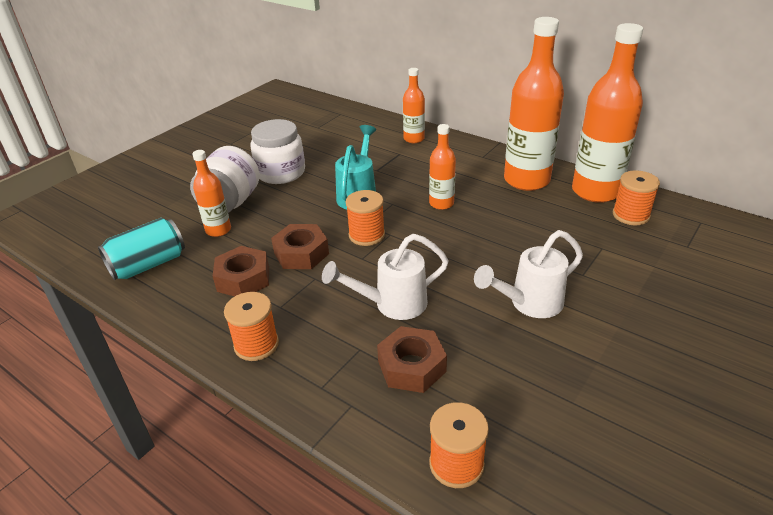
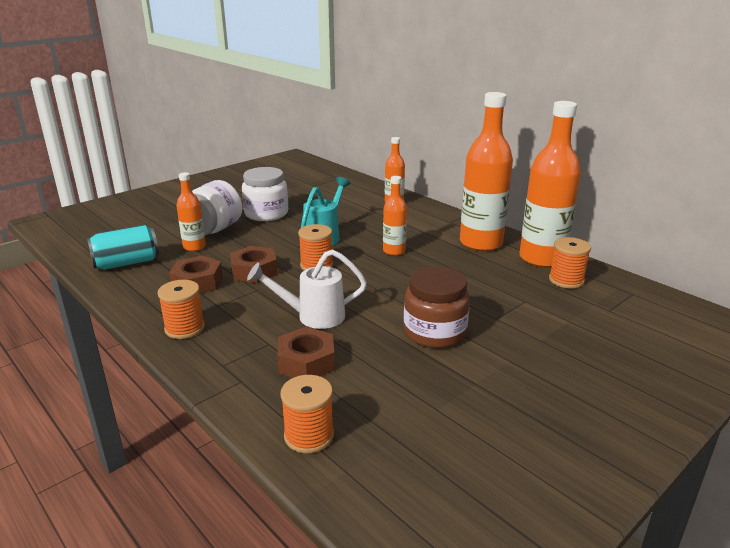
camera: 10 degrees right, 10 degrees down
white watering can [474,230,583,318] -> brown jar [404,266,470,348]

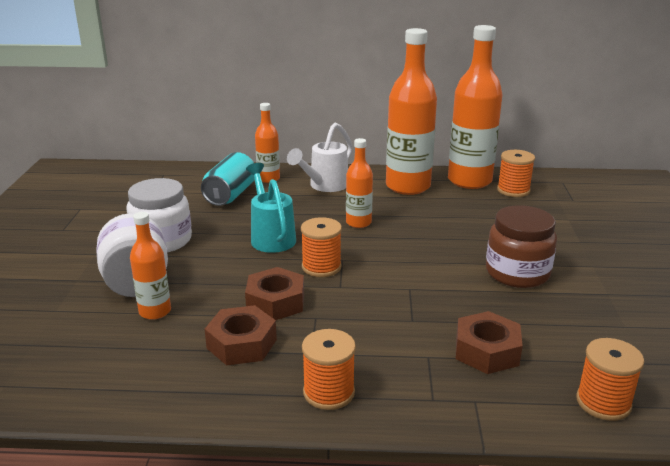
camera: 45 degrees left, 0 degrees up
turquoise can [87,225,159,270] -> turquoise can moved to [201,152,255,206]
white watering can [247,249,367,329] -> white watering can moved to [287,123,353,192]

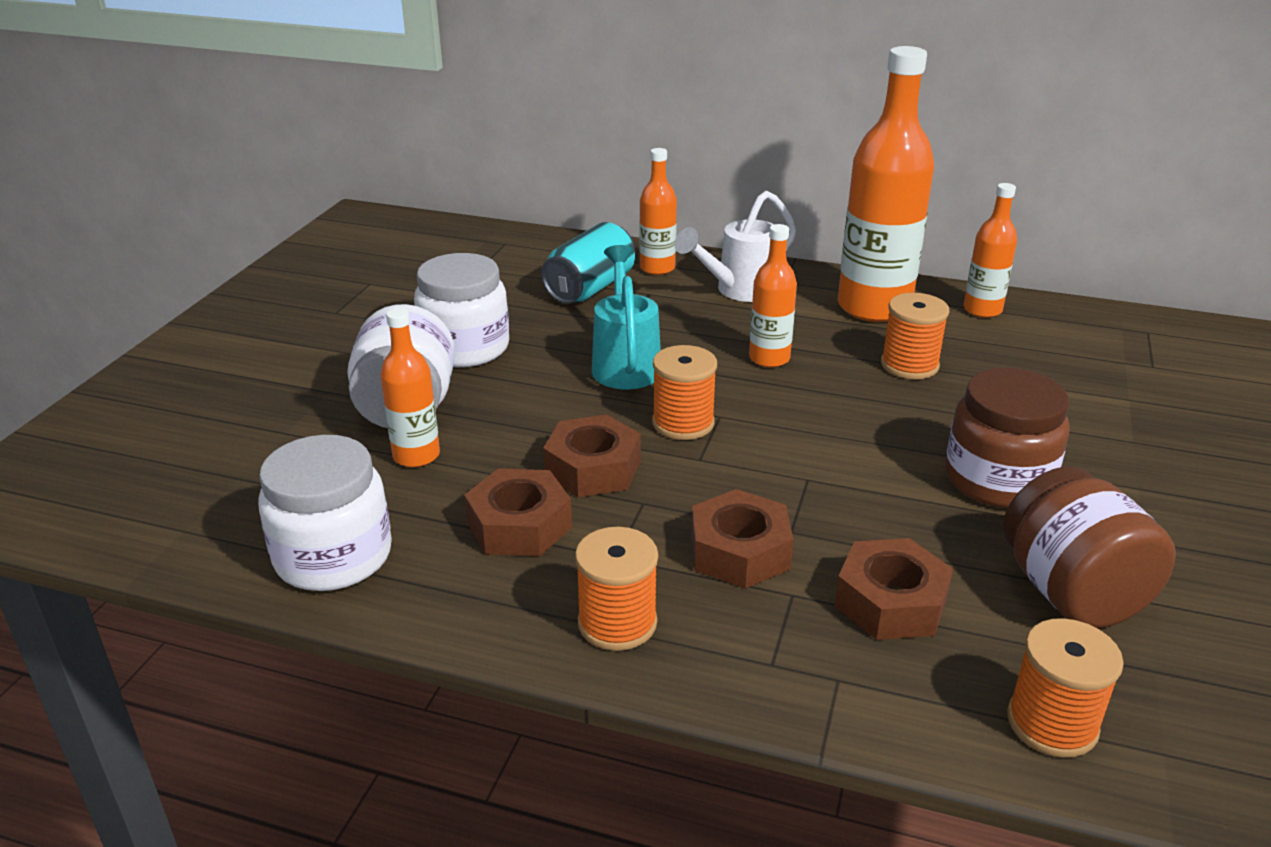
camera: 15 degrees right, 5 degrees up
orange bottle [448,25,502,189] -> orange bottle [963,183,1017,318], size x0.52
orange spool [497,150,535,197] -> orange spool moved to [881,293,949,379]
none -> white jar [258,435,392,591]
none -> brown nut [691,489,793,589]
none -> brown jar [1003,467,1176,628]

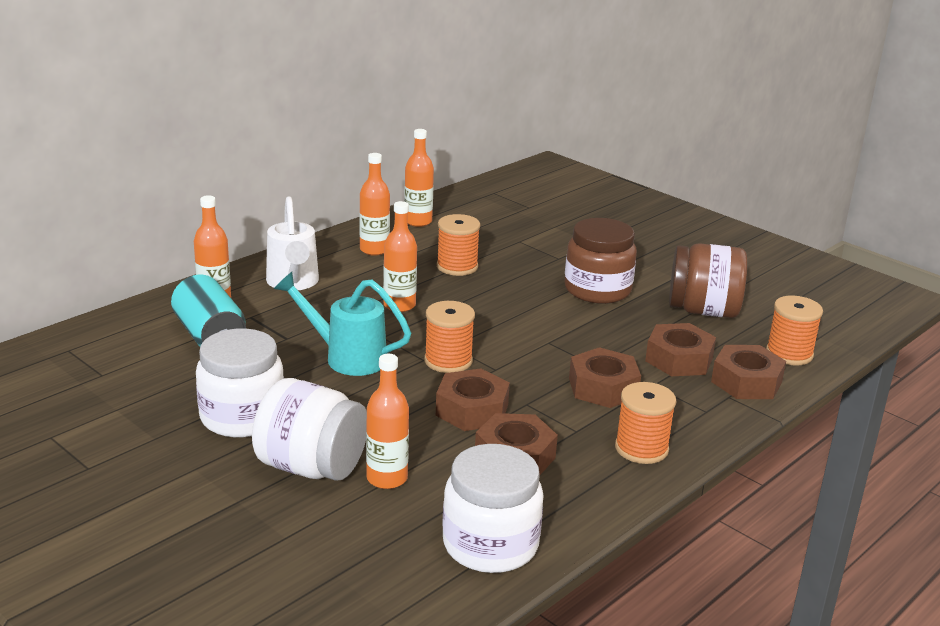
camera: 65 degrees left, 5 degrees down
orange bottle [838,46,934,322] -> orange bottle [359,153,390,256], size x0.52
none -> brown nut [711,345,786,399]

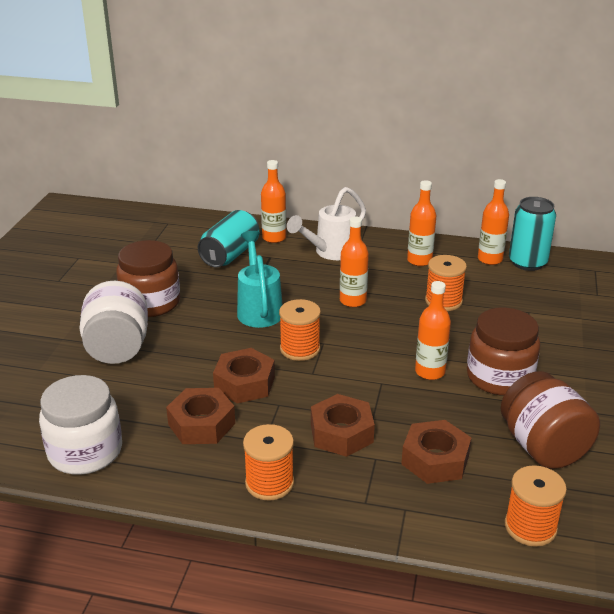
camera: 60 degrees right, 5 degrees up
white jar [196,329,284,438] -> brown jar [116,240,180,317]
orange bottle [366,354,409,489] -> orange bottle moved to [415,281,451,380]
brown nut [711,345,786,399] -> none
none -> turquoise can [509,197,556,271]

